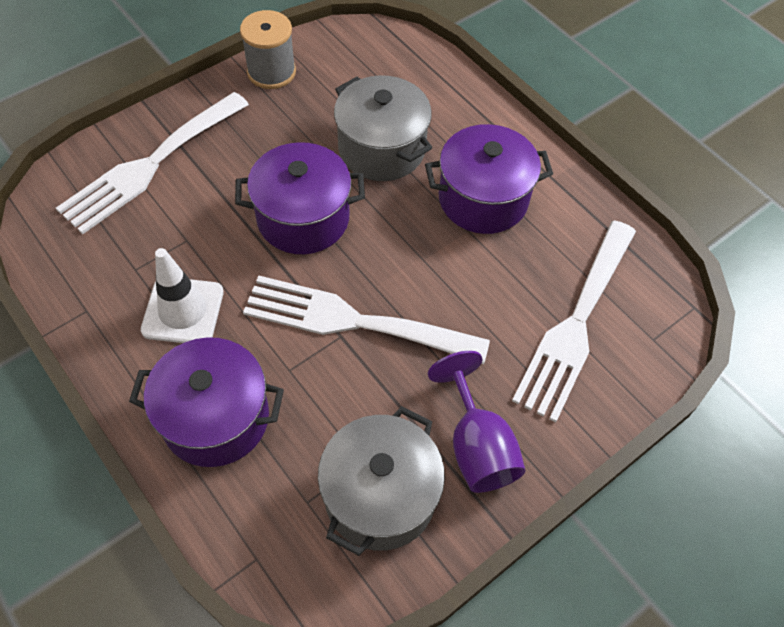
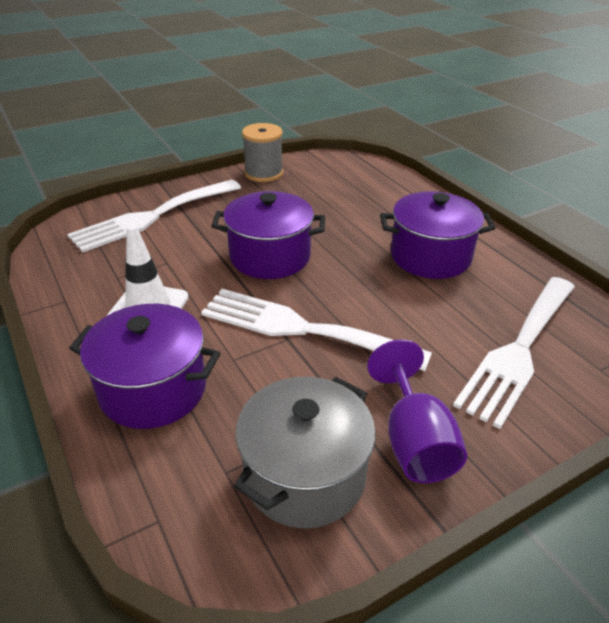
camera: 10 degrees right, 20 degrees down
grey pot [334,75,432,181] -> none

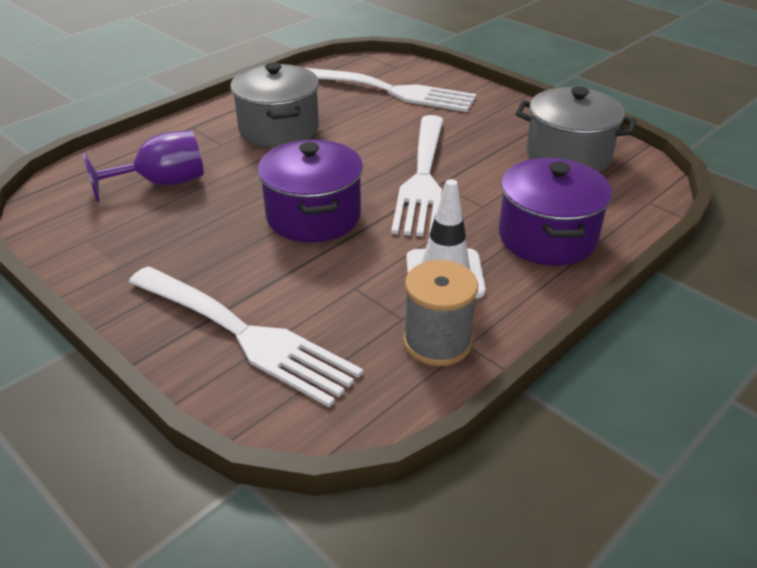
camera: 105 degrees left, 0 degrees up
grey spool [242,123,283,182] -> grey spool moved to [403,260,478,366]
purple goblet [367,339,467,483] -> purple goblet moved to [82,130,204,202]
purple pot [380,191,496,279] -> grey pot [230,62,319,147]

